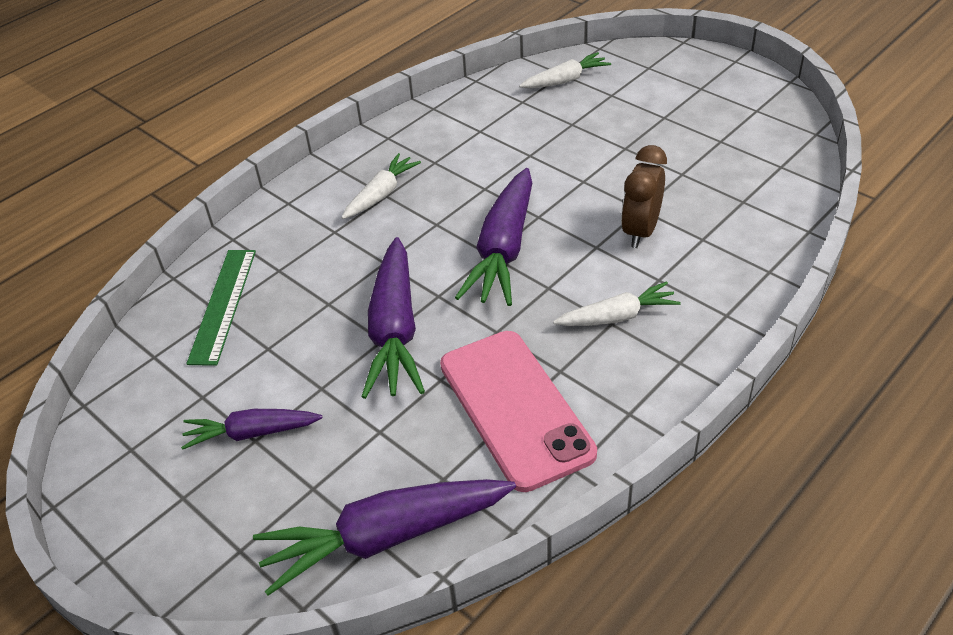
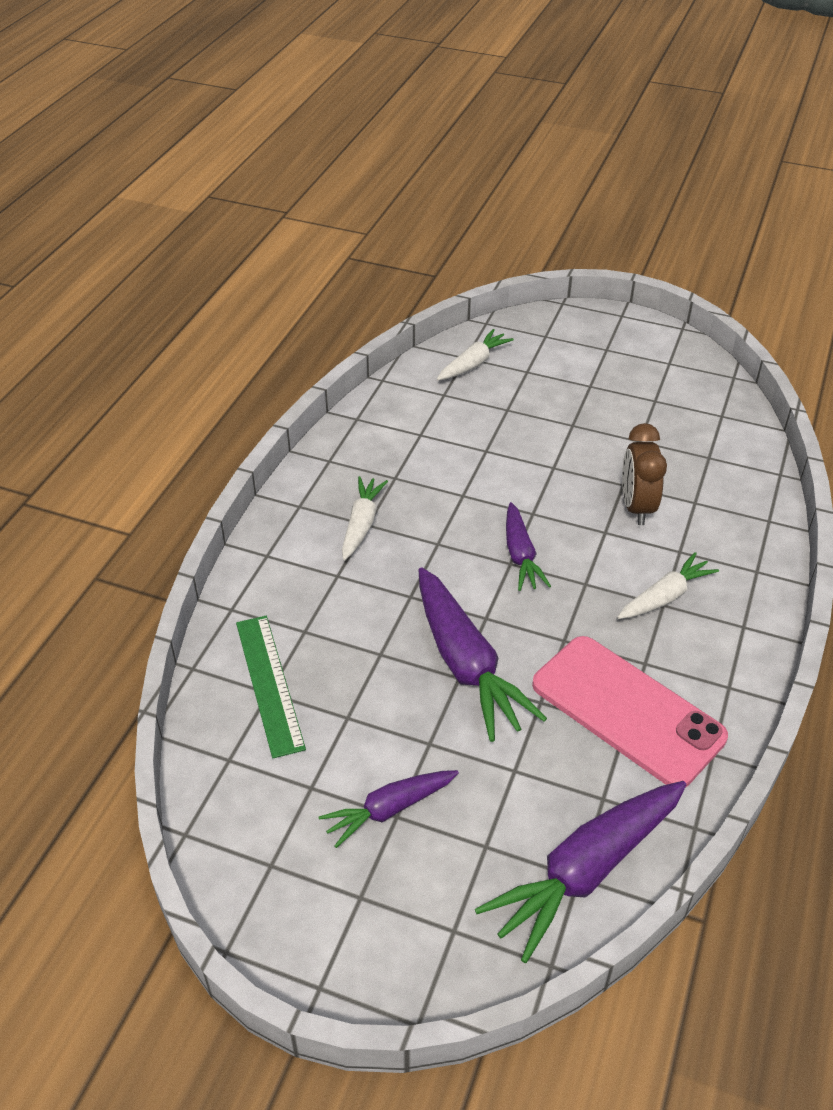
camera: 25 degrees left, 0 degrees up
purple carrot [455,168,532,306] -> purple carrot [506,502,551,591], size x0.58

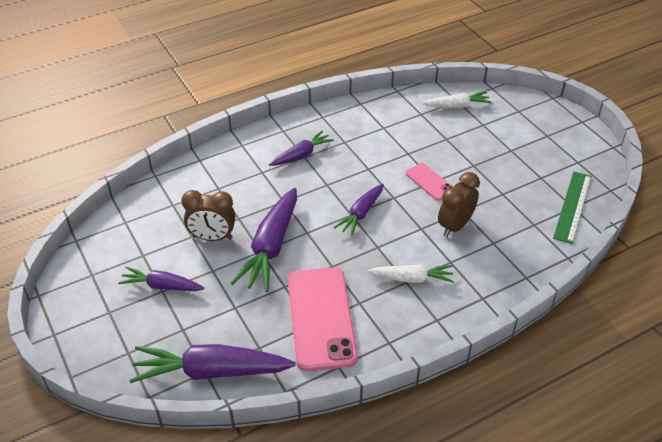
camera: 40 degrees right, 0 degrees up
green ruler [236,616,306,758] -> green ruler moved to [553,171,592,244]
white carrot [342,476,388,560] -> purple carrot [269,130,334,166]
none -> brown clock [181,190,235,241]
none -> pink phone [405,163,453,201]

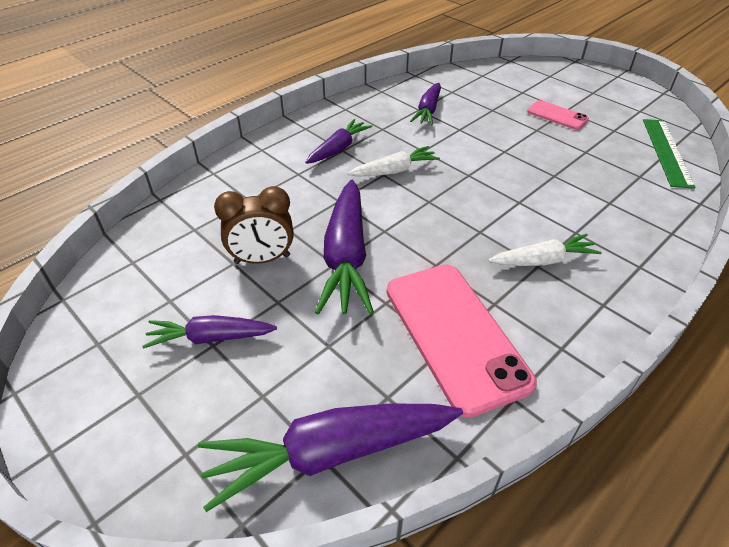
camera: 15 degrees left, 0 degrees up
purple carrot [334,184,384,236] -> purple carrot moved to [410,83,441,125]
pink phone [405,163,453,201] -> pink phone moved to [527,100,589,130]
white carrot [422,92,492,108] -> white carrot moved to [348,146,440,176]
brown clock [438,172,480,237] -> none

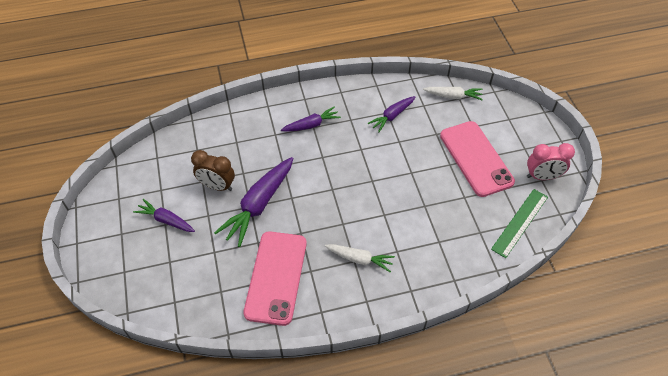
camera: 30 degrees right, 10 degrees up
purple carrot [198,403,463,512] -> none
white carrot [348,146,440,176] -> white carrot moved to [423,87,483,100]
pink phone [527,100,589,130] -> pink phone [440,121,515,197], size x2.03
none -> pink clock [527,143,575,180]

